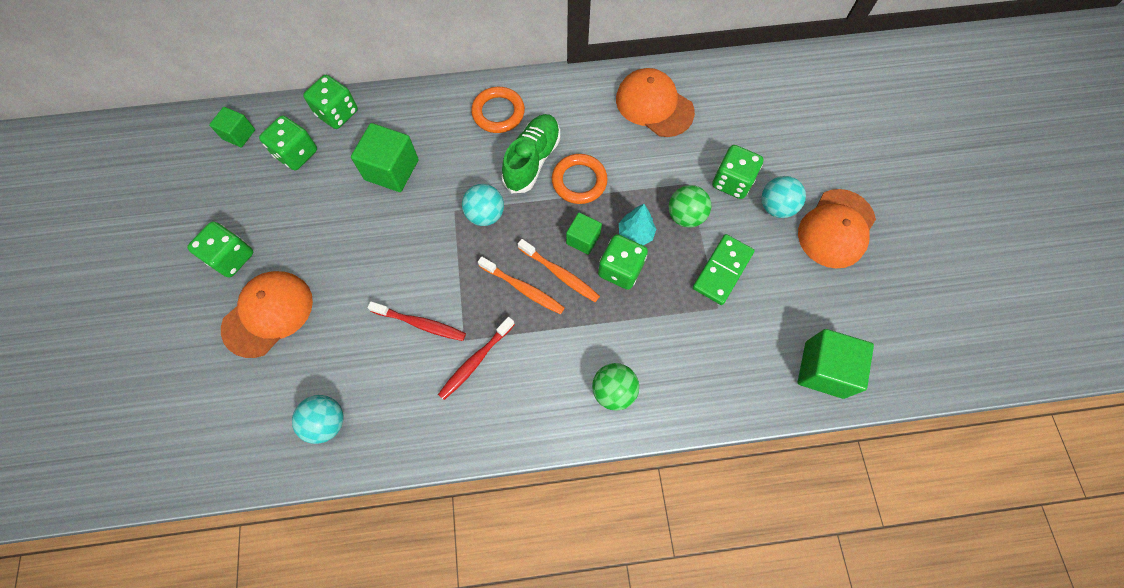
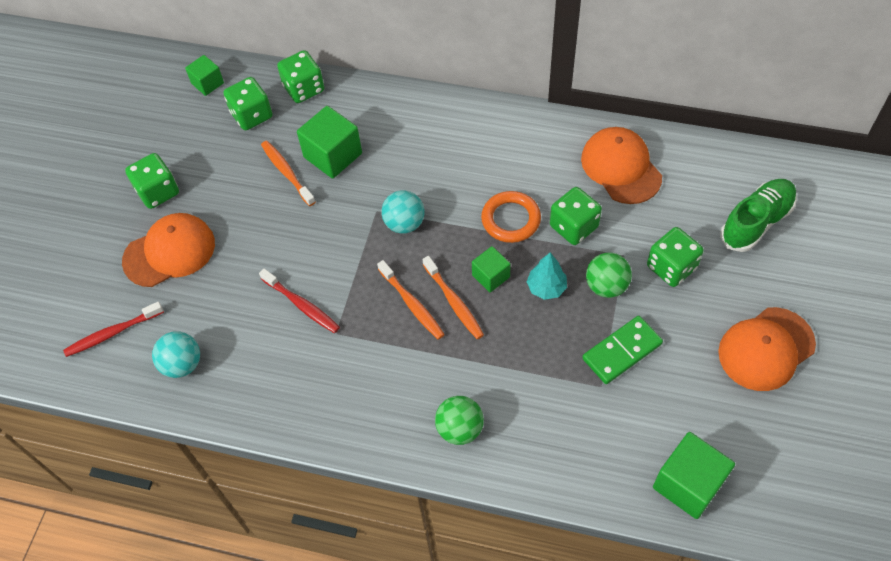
camera: 25 degrees right, 10 degrees down
red toothbrush [438,317,515,400] -> red toothbrush moved to [63,302,164,357]
orange ring [471,87,525,133] -> none
green shoe [502,114,560,193] -> green shoe moved to [720,179,797,252]
green dice [598,234,648,290] -> green dice moved to [550,187,602,245]
turquoise ball [761,176,806,218] -> none
none -> orange toothbrush [261,141,315,206]

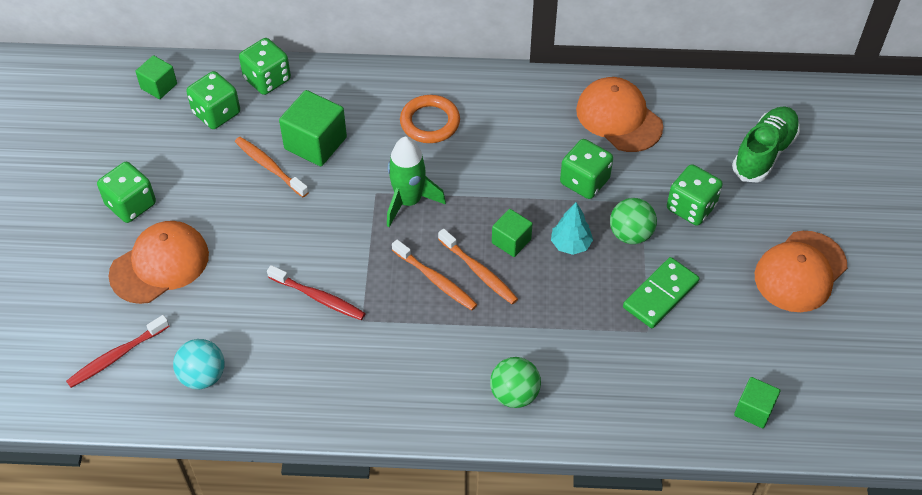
camera: 15 degrees left, 5 degrees down
turquoise ball [381,190,424,234] -> green rocket [387,136,446,227]
orange ring [481,191,541,243] -> orange ring moved to [400,95,460,143]
green cube [653,432,735,519] -> green cube [734,377,781,428], size x0.59

